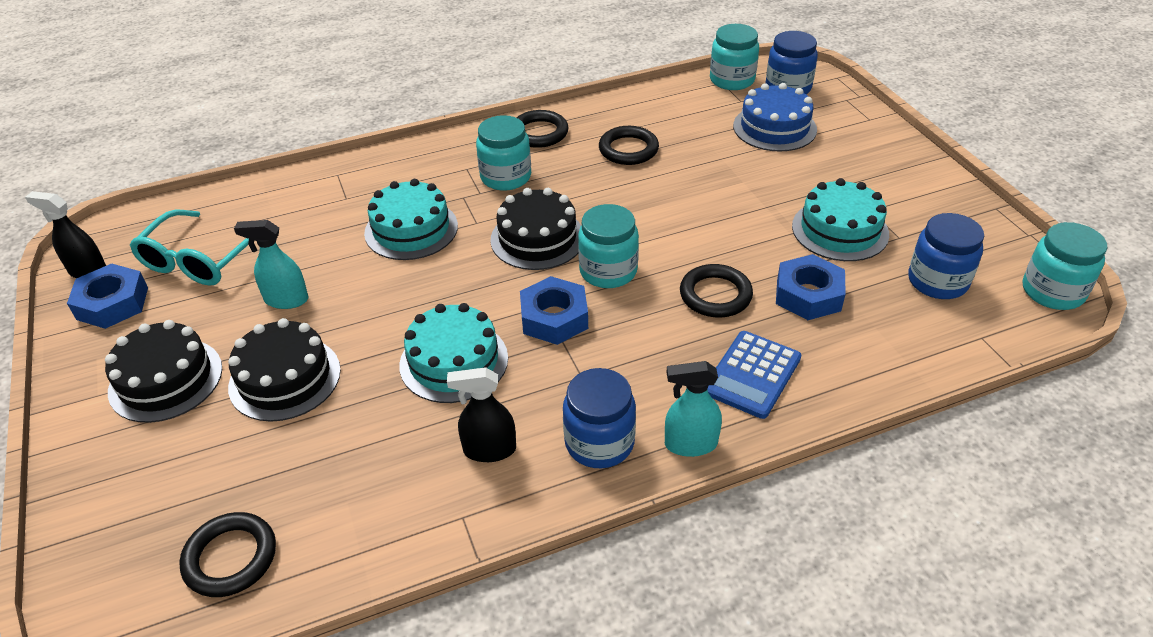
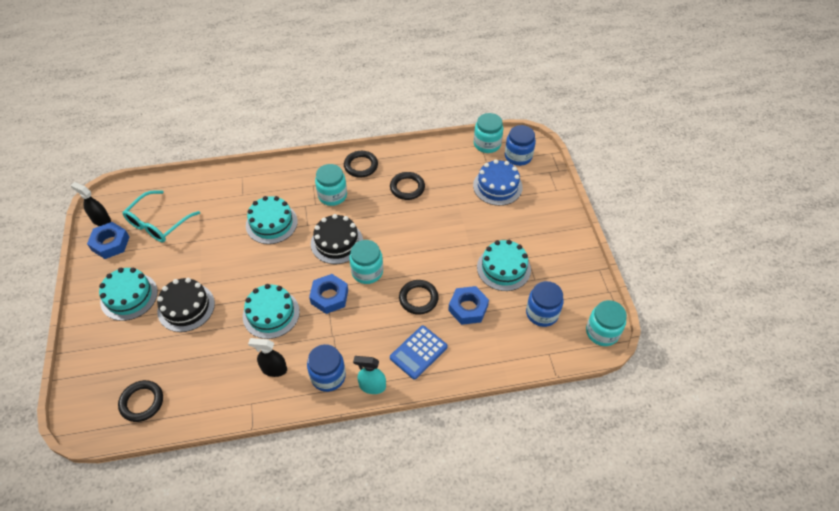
camera: 10 degrees right, 10 degrees up
black cake [105,320,222,423] -> turquoise cake [99,268,158,321]
turquoise spray bottle [234,220,309,309] -> none

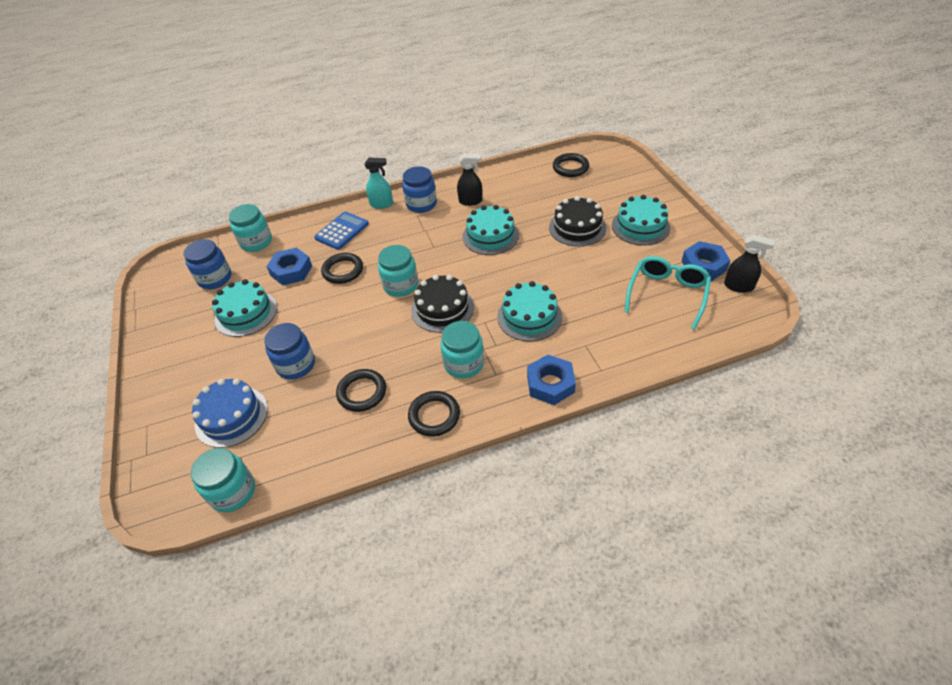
camera: 175 degrees right, 5 degrees down
blue nut [309,274,348,314] -> blue nut moved to [527,355,576,405]
blue jar [505,125,536,166] -> blue jar moved to [264,323,315,380]
turquoise jar [586,300,627,346] -> turquoise jar moved to [229,204,272,252]

